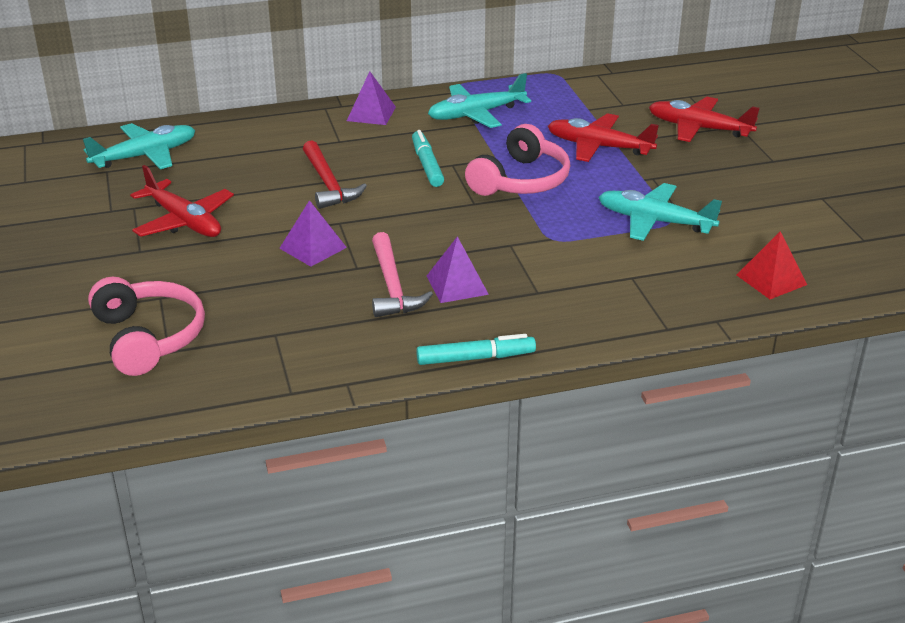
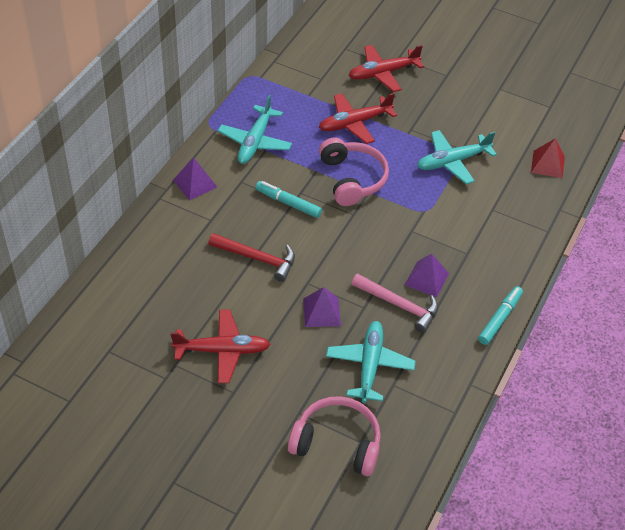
camera: 50 degrees left, 15 degrees up
turquoise plane [83,123,195,169] -> turquoise plane moved to [326,321,416,403]

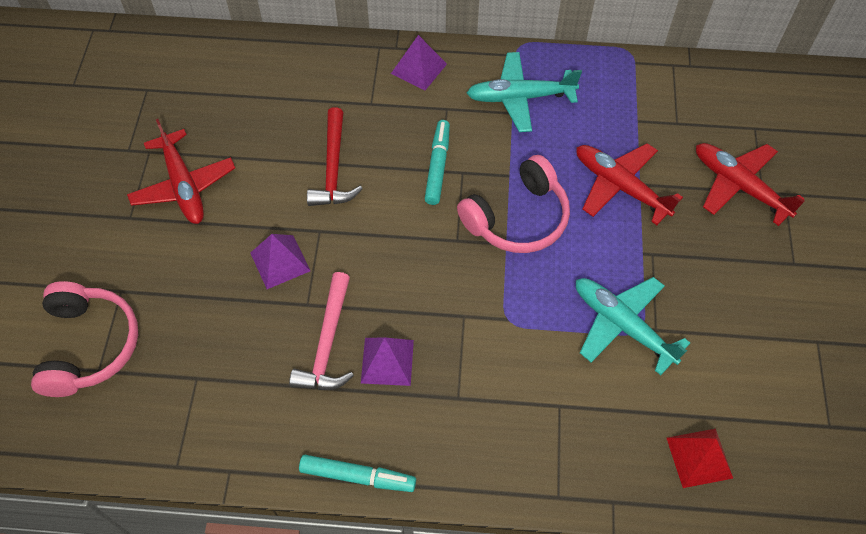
camera: 70 degrees right, 10 degrees up
turquoise plane [326,321,416,403] -> none

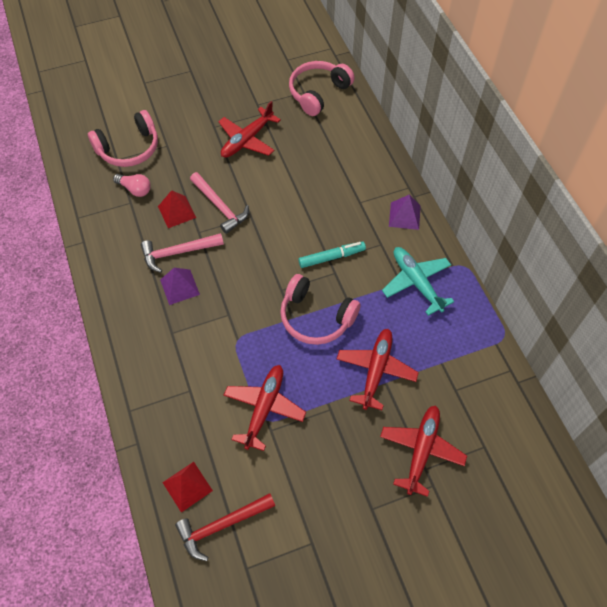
camera: 65 degrees right, 0 degrees up
purple pyramid [251,234,310,289] -> pink hammer [190,172,249,234]
turquoise marker [299,455,416,492] -> none
red hammer [307,107,363,206] -> red hammer moved to [175,493,275,561]
turquoise plane [576,277,690,375] -> red plane [224,365,306,451]
none -> pink light bulb [113,174,151,197]
none -> red pyramid [158,190,196,228]
none -> pink headphones [289,61,355,116]

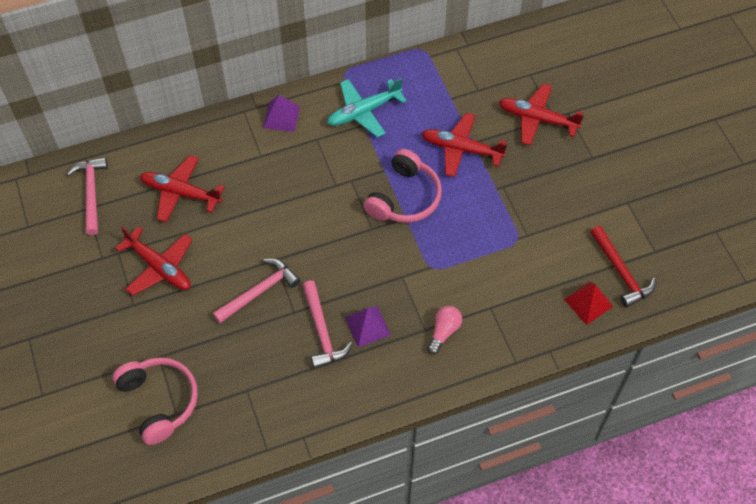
camera: 90 degrees left, 0 degrees up
pink light bulb [113,174,151,197] -> pink light bulb moved to [427,306,462,355]
red pyramid [158,190,196,228] -> none
red plane [224,365,306,451] -> red plane moved to [140,155,225,222]
pink headphones [289,61,355,116] -> pink hammer [67,157,108,235]
turquoise marker [299,242,366,268] -> none

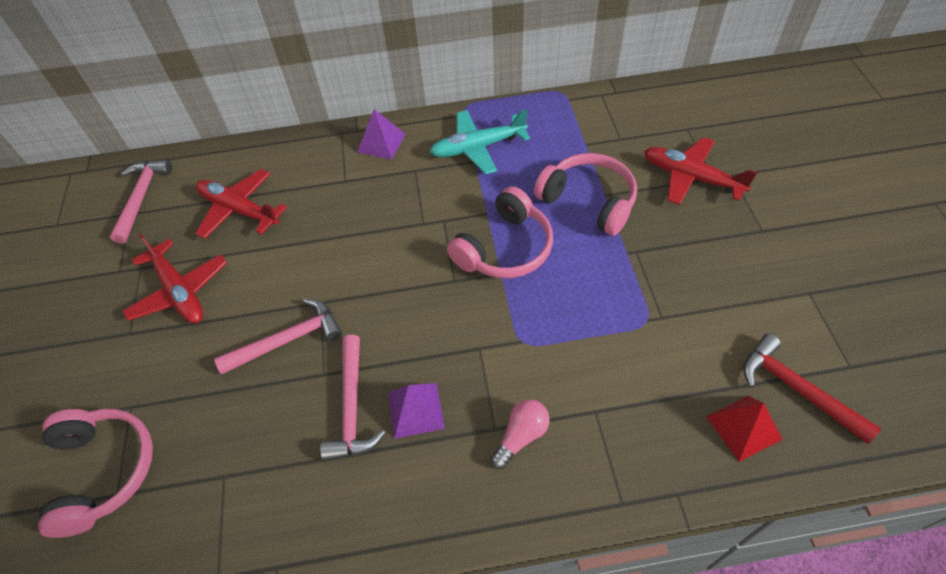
camera: 15 degrees right, 5 degrees down
red plane [421,113,507,177] -> pink headphones [534,153,637,236]
red hammer [590,226,656,308] -> red hammer turned 150 degrees clockwise [743,334,881,444]

